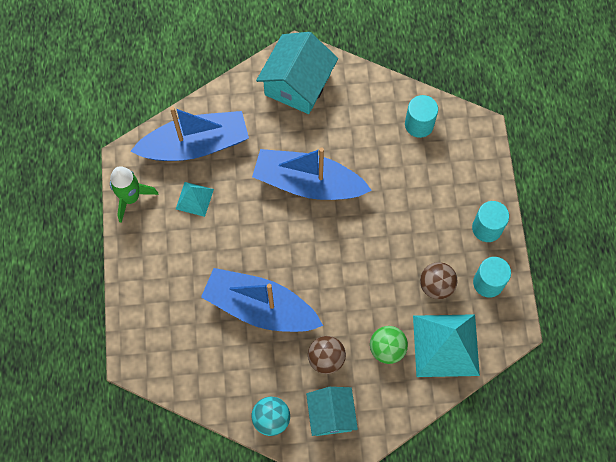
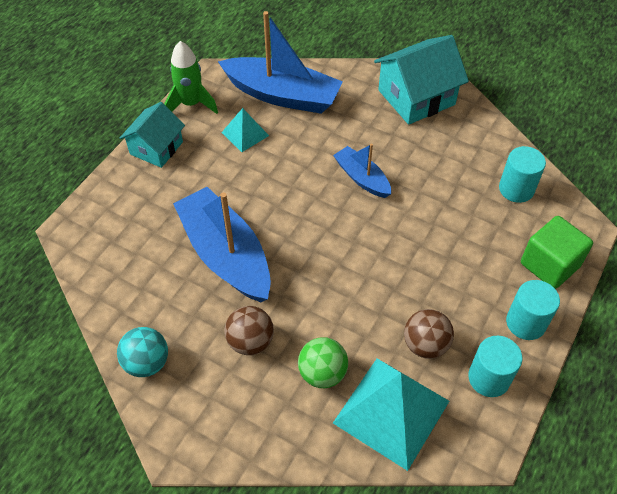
camera: 35 degrees right, 15 degrees down
blue boat [252,147,372,200] -> blue boat [333,144,391,198], size x0.54
turquoise house [306,387,358,436] -> turquoise house moved to [120,102,185,168]
none -> green cube [521,216,593,289]

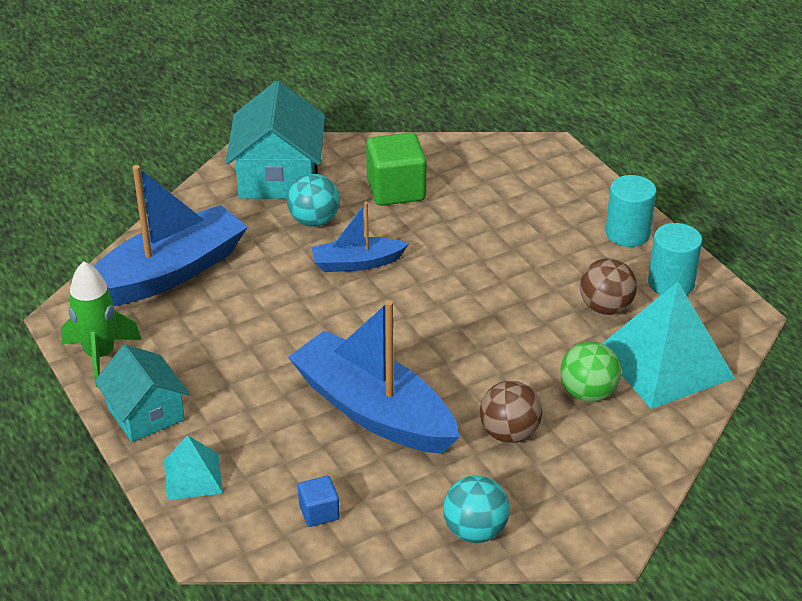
camera: 60 degrees left, 15 degrees down
blue boat [173,187,271,302] -> blue boat turned 45 degrees clockwise [288,300,460,454]
turquoise pyramid [221,108,269,152] -> turquoise pyramid moved to [164,435,223,501]
turquoise cylinder [499,146,546,203] -> none
green cube [521,216,593,289] -> green cube moved to [366,133,427,206]
none -> turquoise ball [287,174,340,227]
none -> blue cube [298,476,340,527]

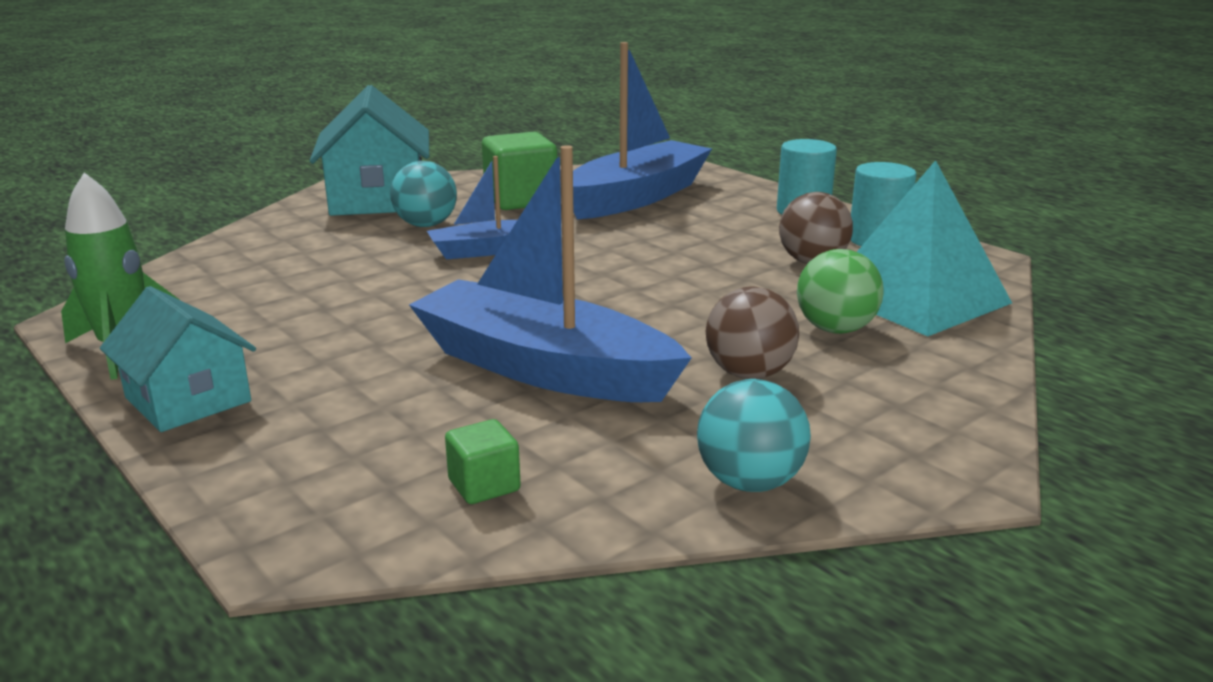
camera: 10 degrees left, 15 degrees down
blue boat [93,165,248,306] -> blue boat moved to [573,42,712,219]
turquoise pyramid [164,435,223,501] -> none
blue cube [298,476,340,527] -> green cube [445,419,521,504]

